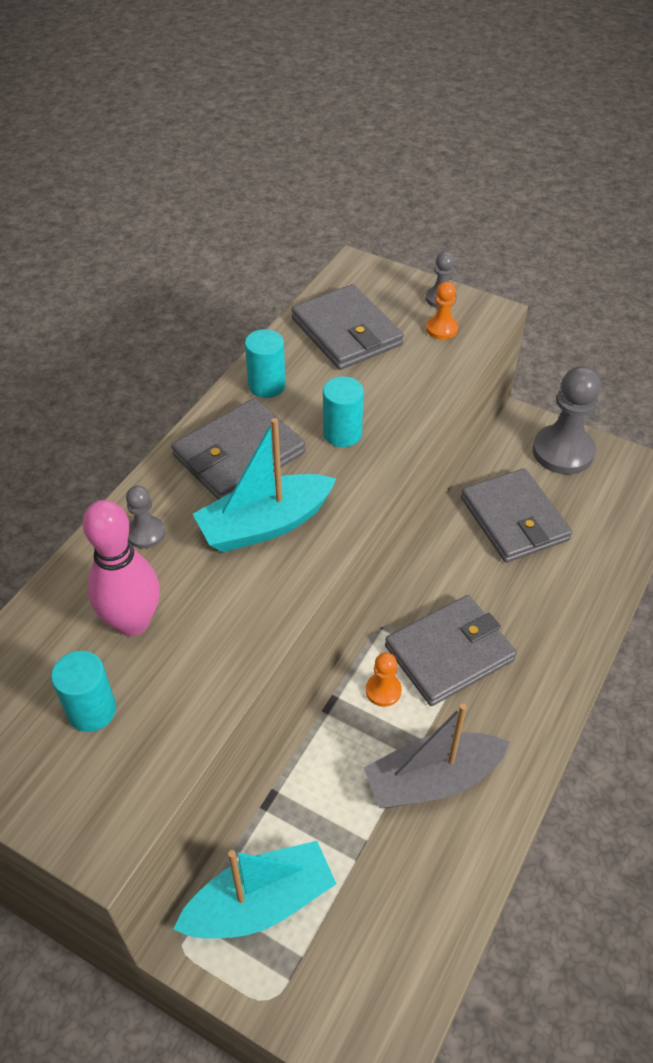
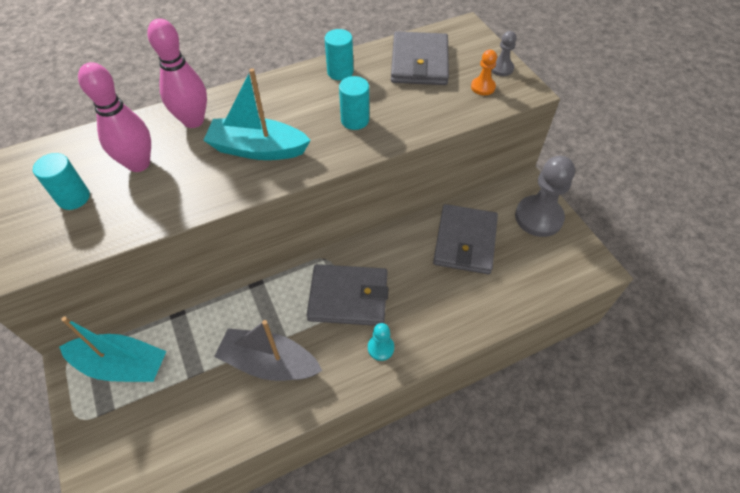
camera: 35 degrees right, 5 degrees up
grey pawn [126,486,165,549] -> pink bowling pin [148,18,207,128]
grey wallet [171,398,306,500] -> none
orange pawn [366,652,402,707] -> none
none -> turquoise pawn [368,323,394,361]

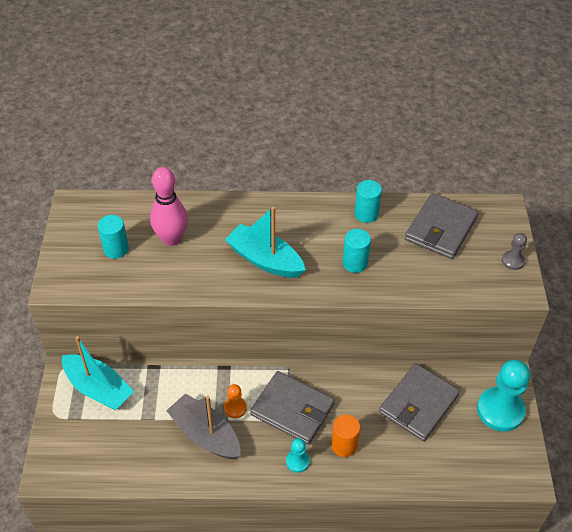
camera: 25 degrees right, 5 degrees down
pink bowling pin [148,18,207,128] -> none
orange pawn [471,50,497,95] -> orange pawn moved to [224,384,247,418]
grey pawn [515,156,575,237] -> turquoise pawn [477,360,530,432]
none -> orange cylinder [331,415,360,457]

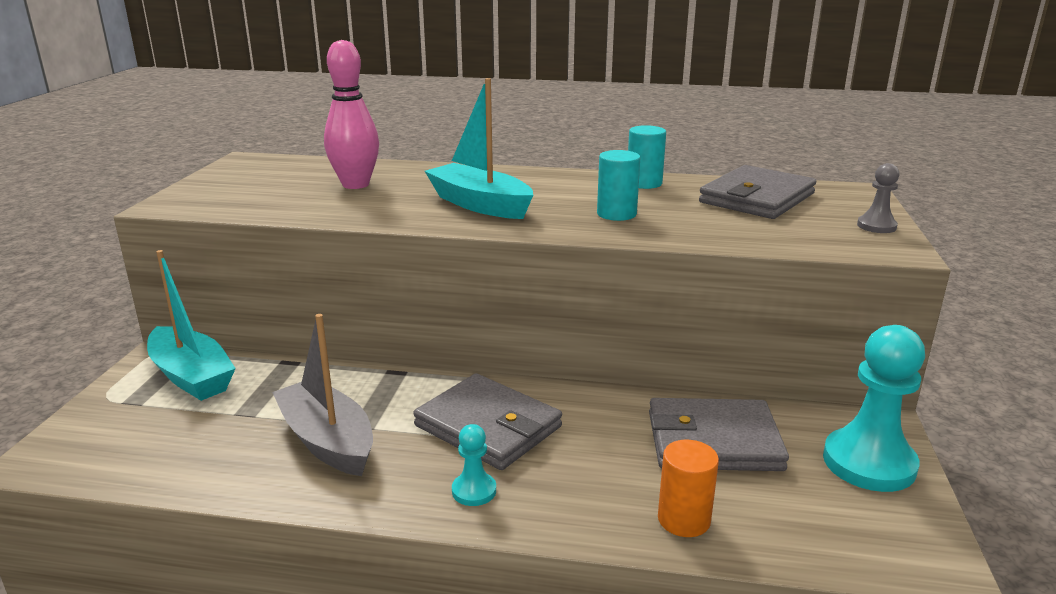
camera: 10 degrees right, 25 degrees down
turquoise cylinder [98,215,129,259] -> none
orange pawn [224,384,247,418] -> none
orange cylinder [331,415,360,457] -> orange cylinder moved to [658,440,719,537]
grey wallet [379,363,460,441] -> grey wallet turned 45 degrees clockwise [649,398,789,471]

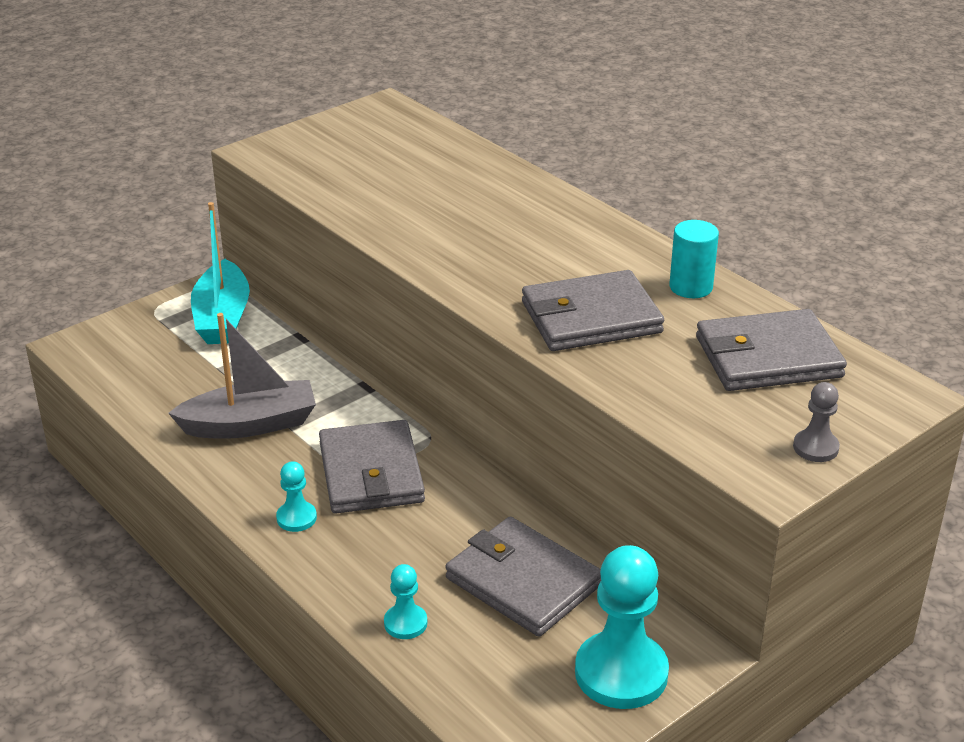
camera: 40 degrees right, 10 degrees up
grey boat [272,314,373,476] -> grey boat turned 75 degrees clockwise [168,313,316,439]
pink bowling pin [324,40,379,189] -> none
turquoise boat [425,78,533,219] -> none
turquoise cylinder [597,150,640,221] -> grey wallet [522,270,664,351]
orange cylinder [658,440,719,537] -> turquoise pawn [384,564,427,639]

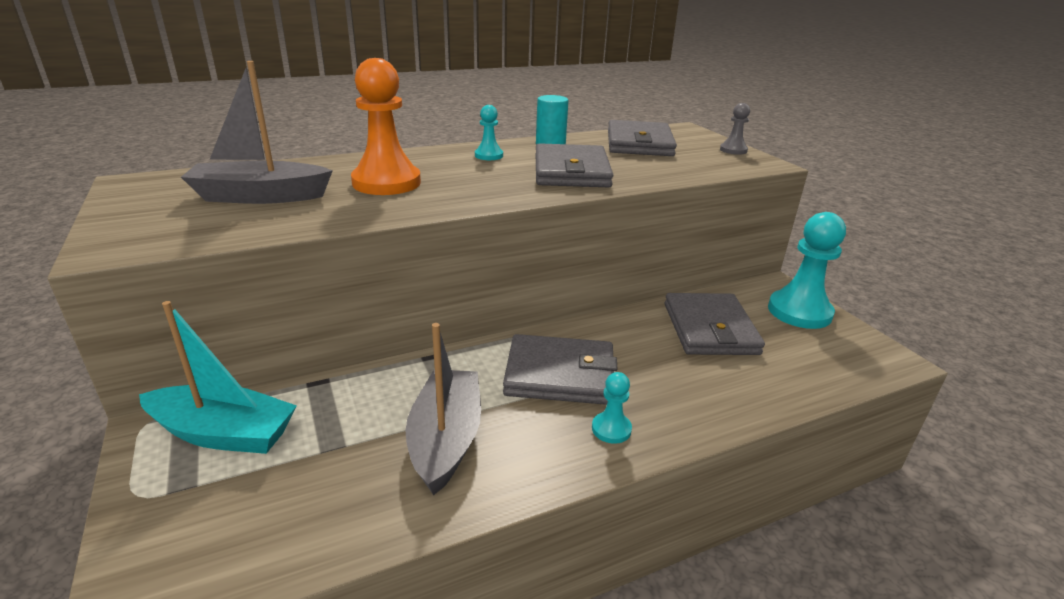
camera: 75 degrees left, 5 degrees down
turquoise pawn [384,564,427,639] -> turquoise pawn moved to [475,105,503,160]
grey wallet [445,517,601,637] -> grey wallet turned 60 degrees counterclockwise [665,293,765,355]
none -> grey boat [181,61,333,204]
none -> orange pawn [351,58,421,195]

